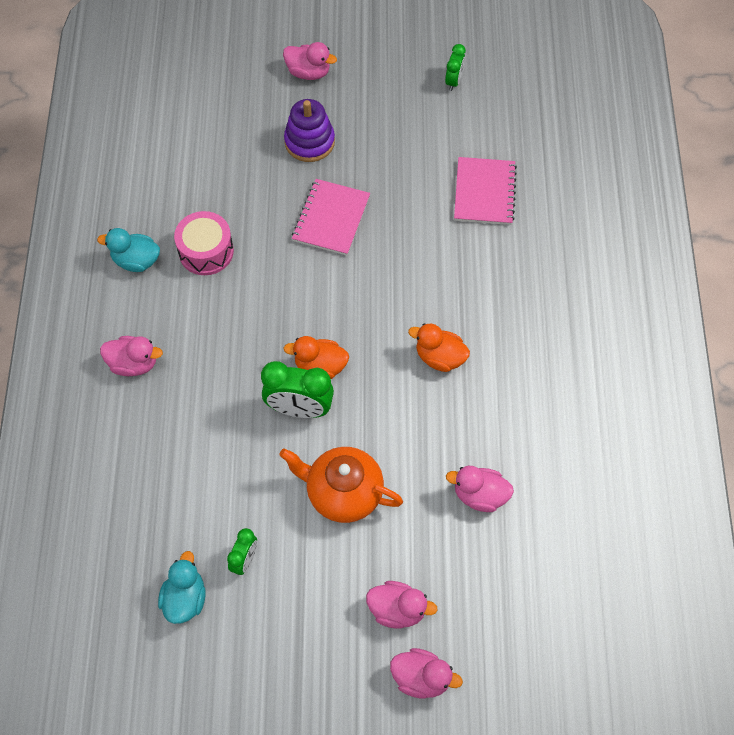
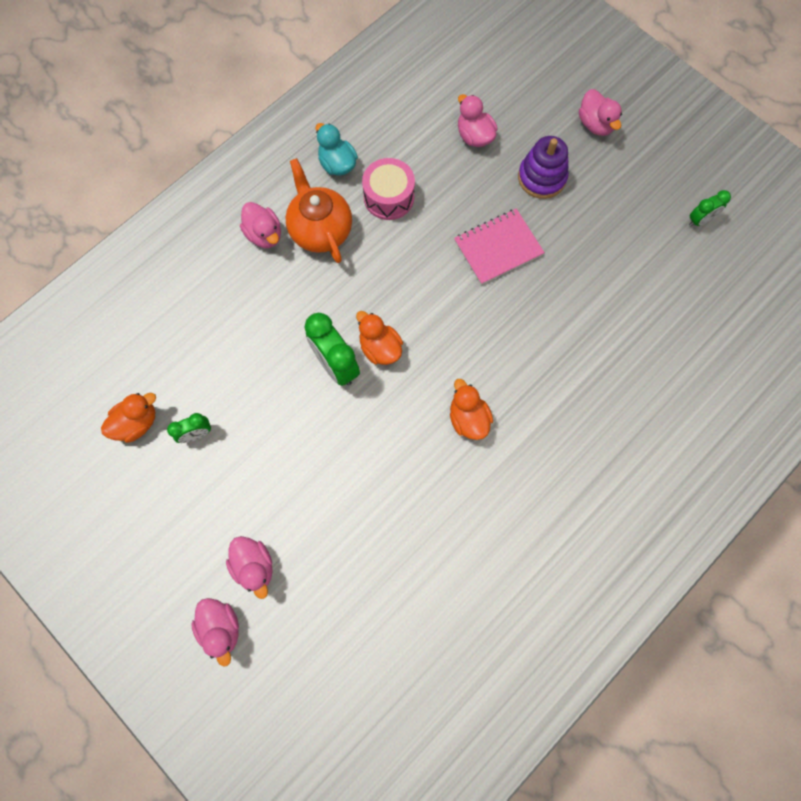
camera: 45 degrees right, 10 degrees up
turquoise duck [158,551,206,624] -> orange duck [101,393,156,443]
orange teapot [279,447,403,523] -> orange teapot moved to [285,158,352,263]
pink duck [446,466,514,512] -> pink duck moved to [458,94,497,147]
pink notebook [454,157,517,225] -> none

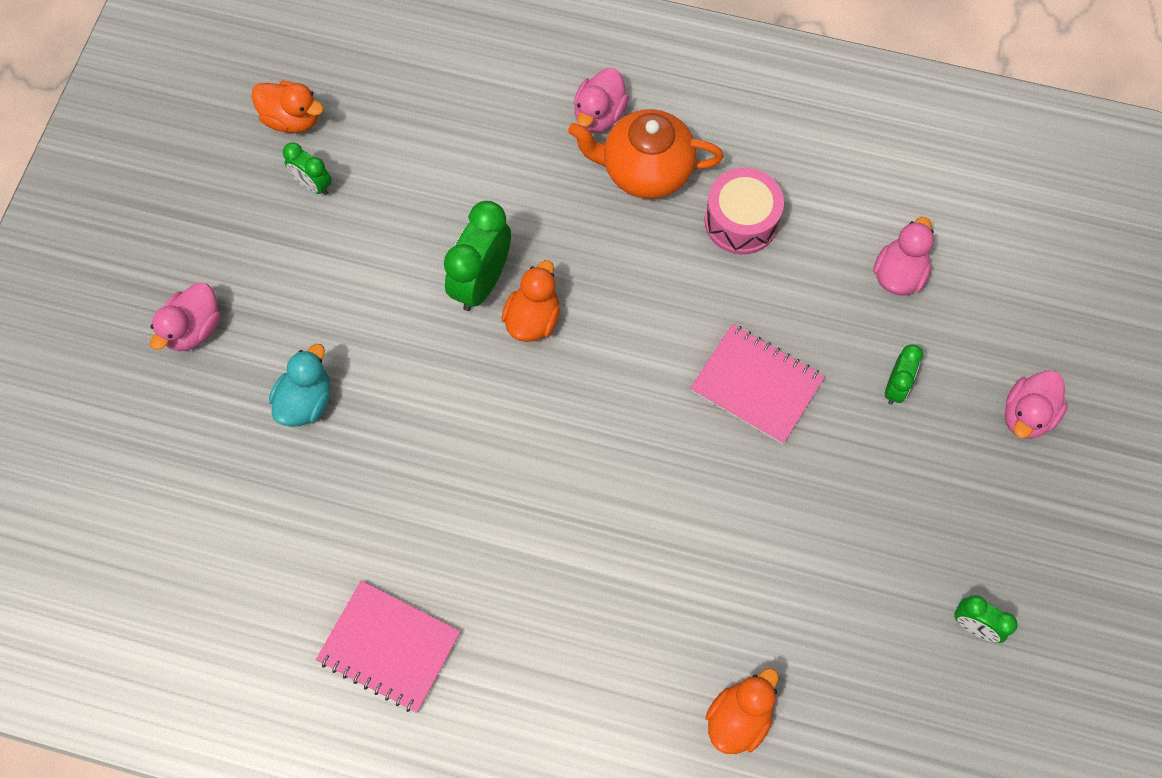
camera: 60 degrees right, 5 degrees down
pink duck [191,598,239,667] -> none
orange teapot [285,158,352,263] -> orange teapot turned 120 degrees counterclockwise [568,109,723,199]
turquoise duck [316,123,358,176] -> turquoise duck moved to [269,344,330,427]
orange duck [450,379,493,440] -> orange duck moved to [706,668,779,754]
purple stacking toy [518,136,569,199] -> green clock [885,344,923,405]
none -> pink notebook [316,581,461,713]

